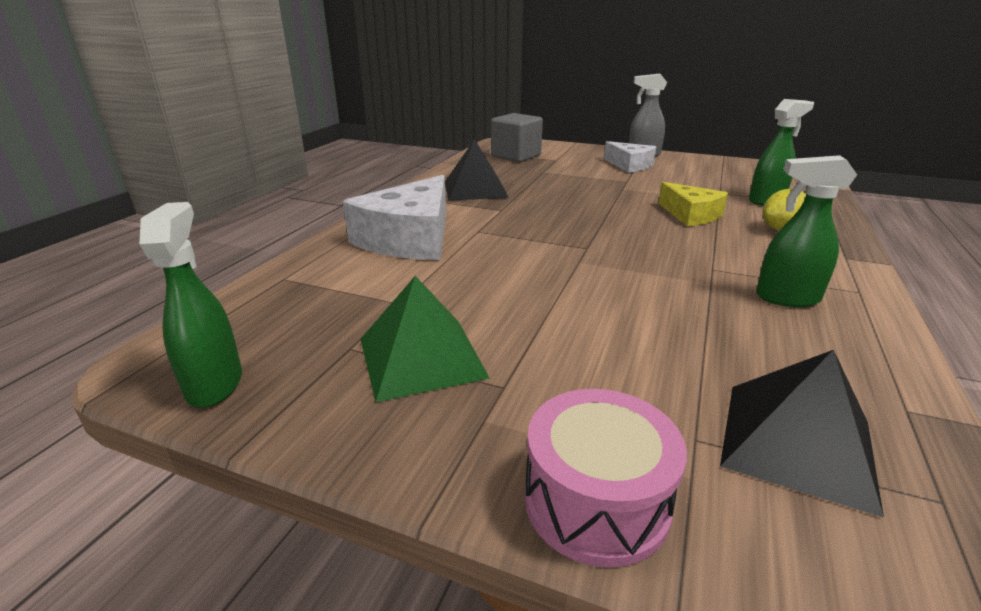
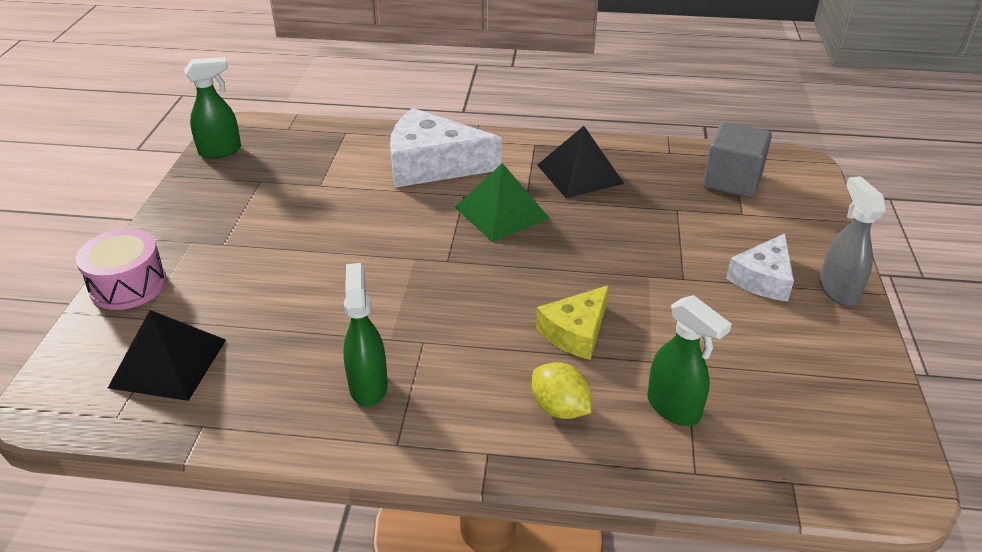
camera: 75 degrees right, 10 degrees up
green pyramid [361,276,489,402] -> green pyramid moved to [455,163,550,242]

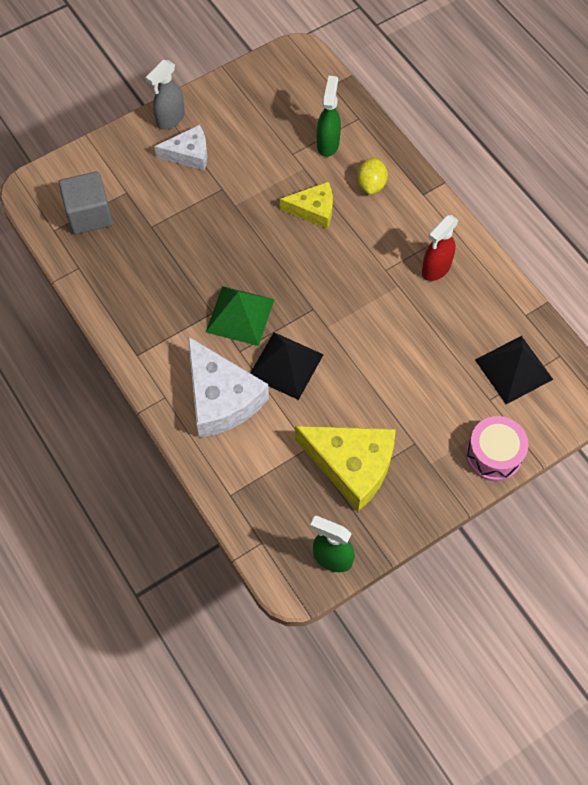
camera: 130 degrees left, 25 degrees up
green spray bottle [343,263,388,407] -> red spray bottle [422,215,459,281]
black pyramid [537,126,624,198] -> black pyramid moved to [250,332,324,400]
none -> yellow cheese [295,426,396,512]

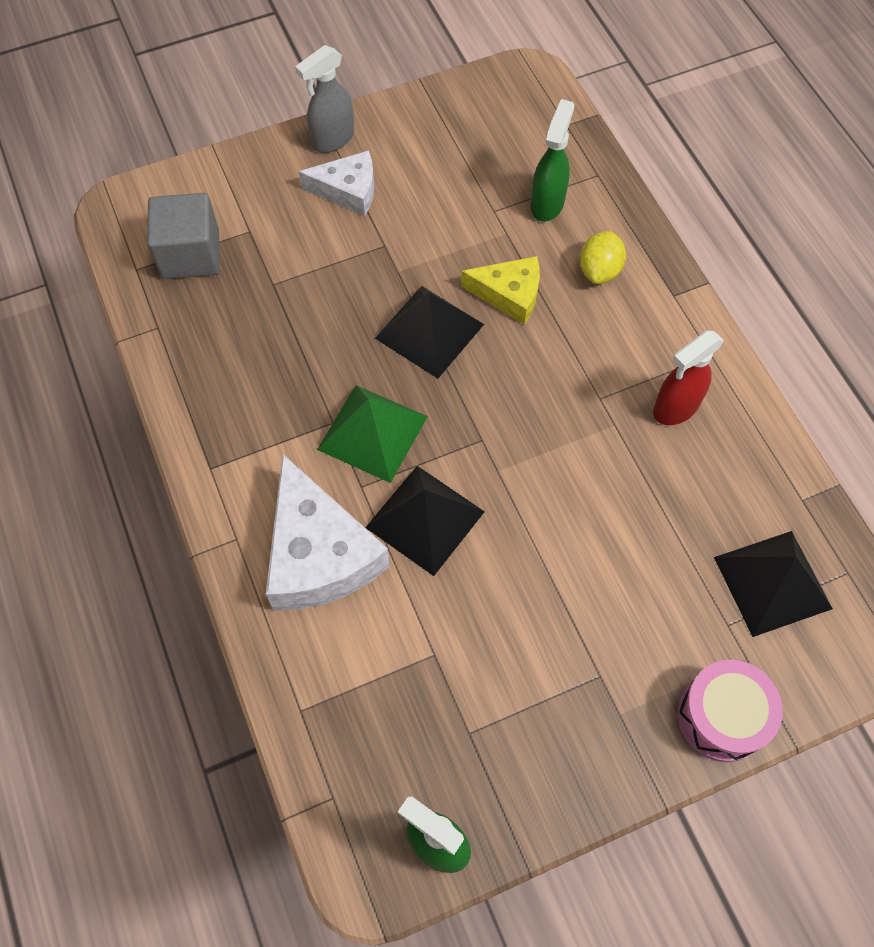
camera: 10 degrees right, 0 degrees up
yellow cheese [295,426,396,512] -> none
none -> black pyramid [375,286,484,379]

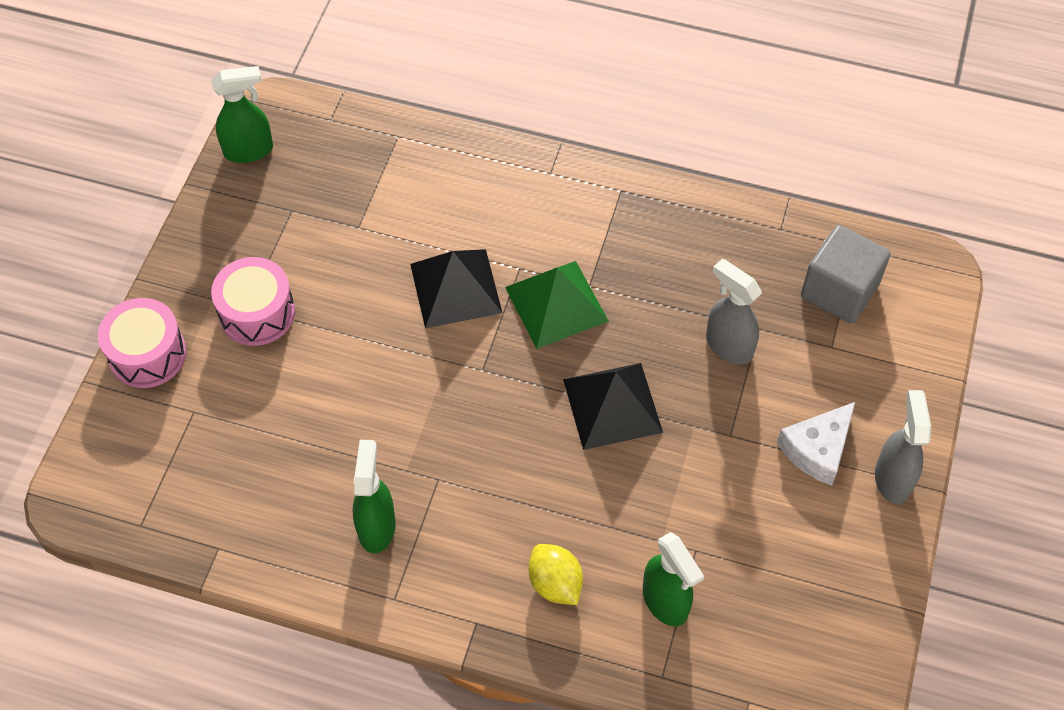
camera: 130 degrees right, 5 degrees down
white cheese [266,454,390,611] -> none
yellow cheese [461,256,540,325] -> none
red spray bottle [653,331,724,425] -> green spray bottle [353,440,396,553]
black pyramid [714,531,833,637] -> none
none -> pink drum [211,257,295,346]
none -> grey spray bottle [706,259,762,365]

